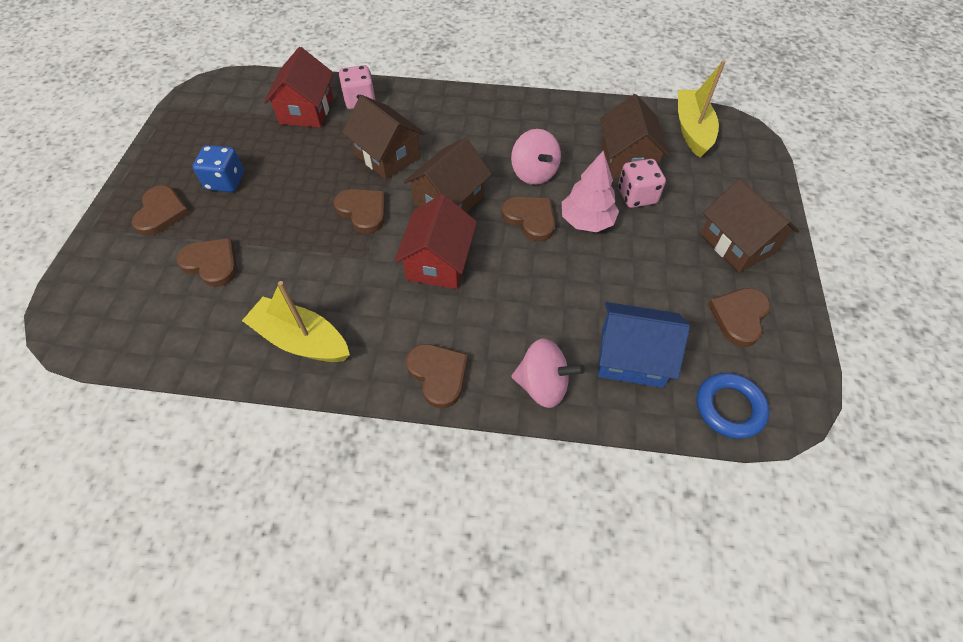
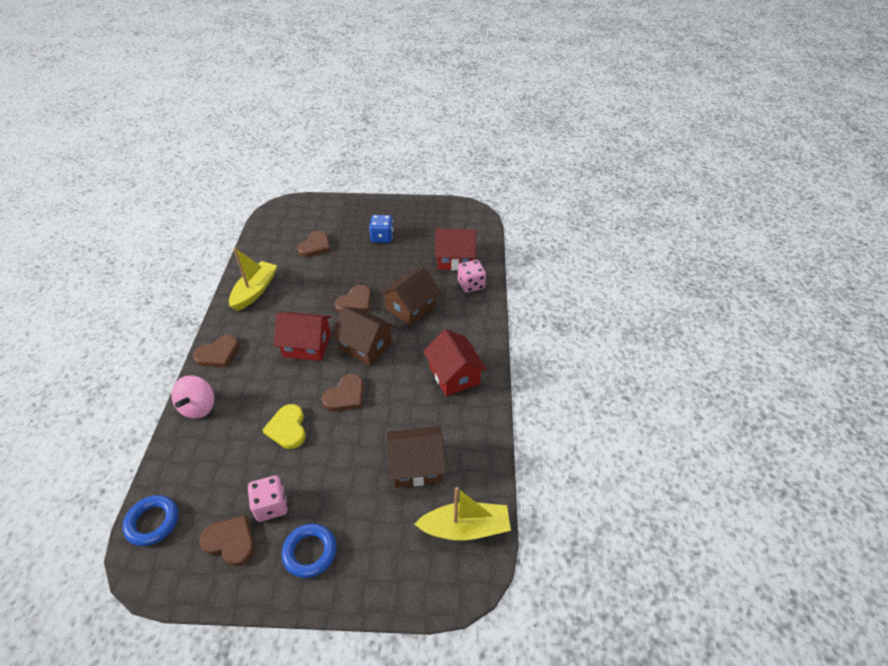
camera: 85 degrees right, 10 degrees down
brown heart [132,185,190,236] -> none
pink spinning top [511,129,561,185] -> none
pink tree [562,151,619,232] -> none
blue house [598,302,690,388] -> none
pink dice [618,159,666,208] -> pink dice moved to [248,475,288,522]
brown house [700,178,799,272] -> blue ring [282,523,337,578]
none -> yellow heart [263,404,306,449]
none -> red house [423,329,487,396]

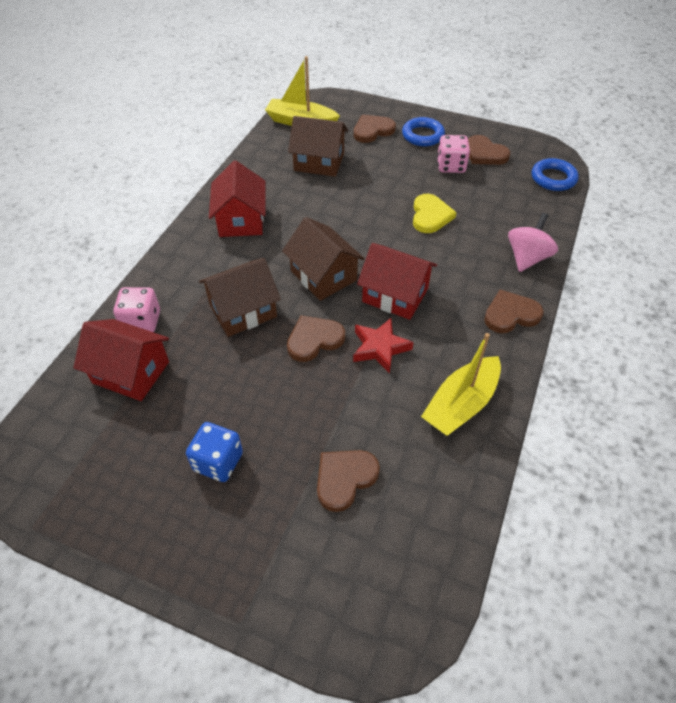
camera: 160 degrees left, 5 degrees up
brown heart [322,374,364,411] -> brown heart moved to [354,115,396,143]
none -> red star [353,318,414,373]

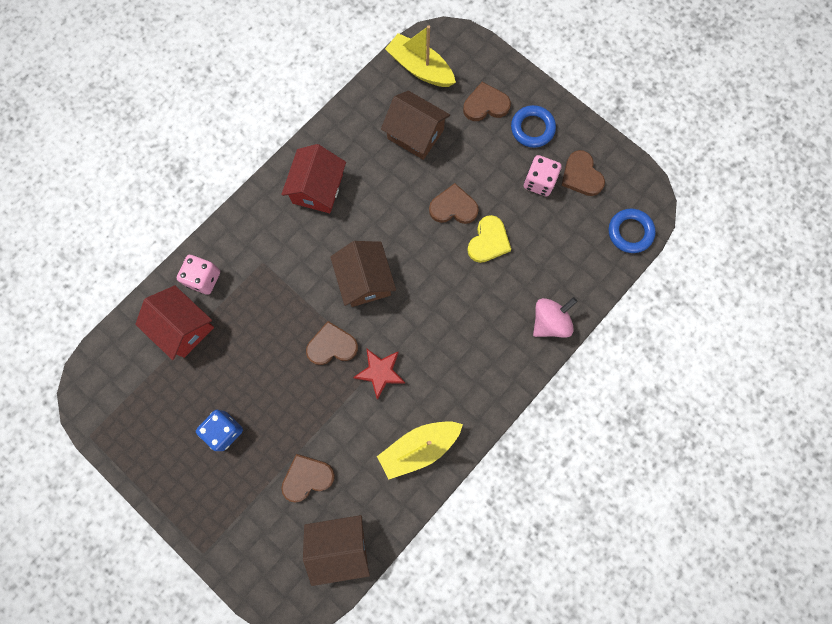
camera: 20 degrees right, 25 degrees up
brown house [199,258,281,337] -> brown house moved to [303,515,370,586]
red house [357,243,437,320] -> none
brown heart [484,290,544,333] -> brown heart moved to [429,183,479,224]

